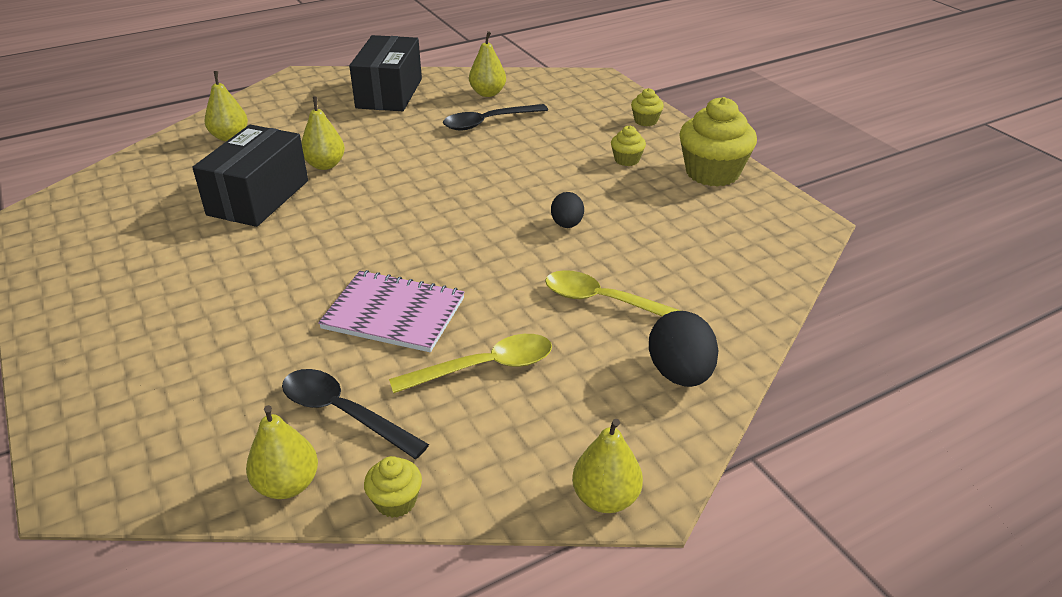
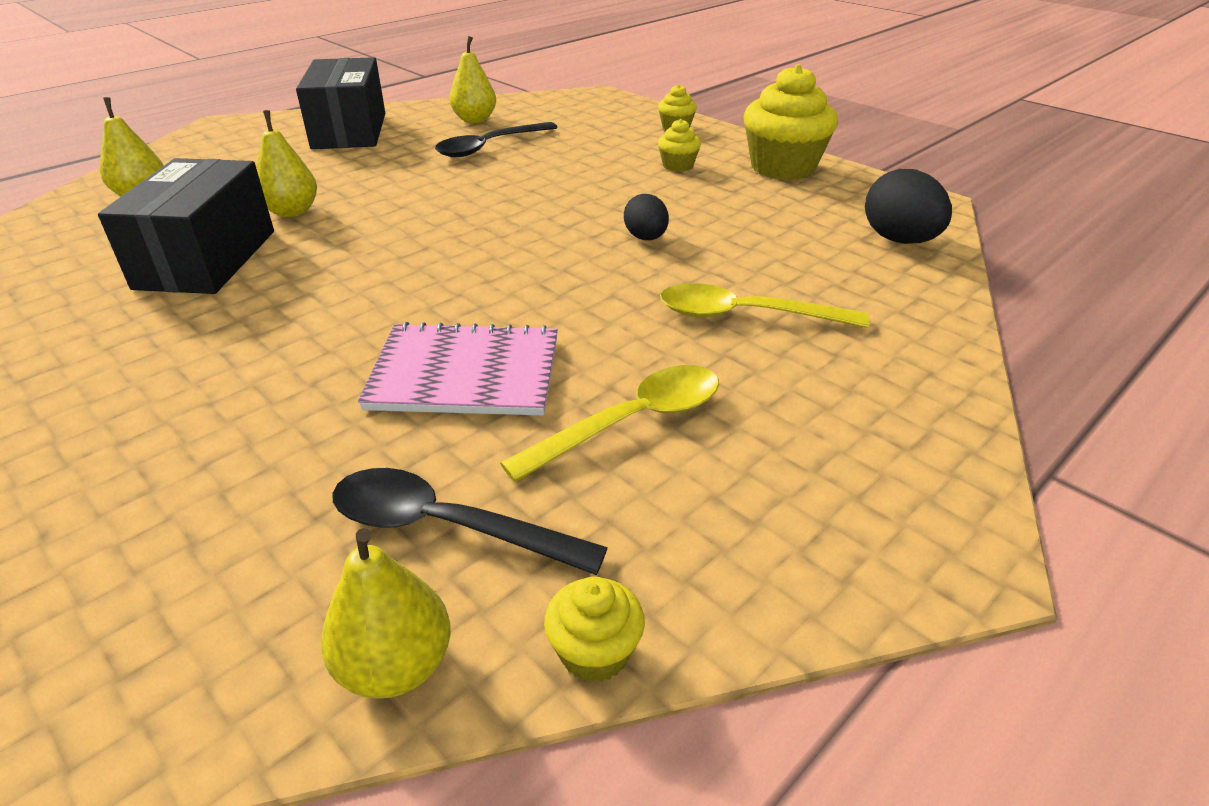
camera: 15 degrees left, 0 degrees up
yellow pear [572,419,643,513] -> none
black egg [649,311,718,387] -> black egg moved to [865,169,952,244]

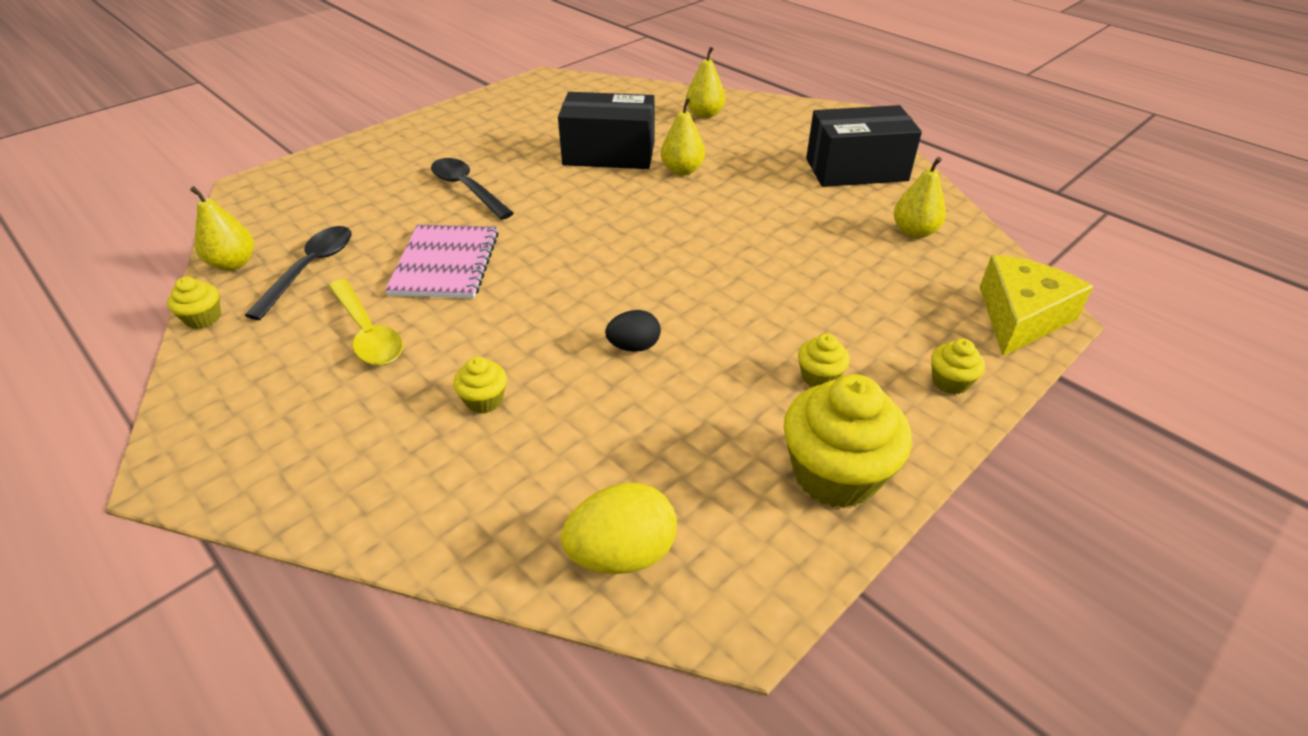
camera: 90 degrees right, 5 degrees up
black spoon [435,122,558,157] -> black spoon moved to [431,158,514,220]
yellow spoon [660,283,869,328] -> yellow cupcake [453,357,507,414]
black egg [865,169,952,244] -> yellow egg [561,483,677,574]
none -> yellow cheese [980,255,1094,356]

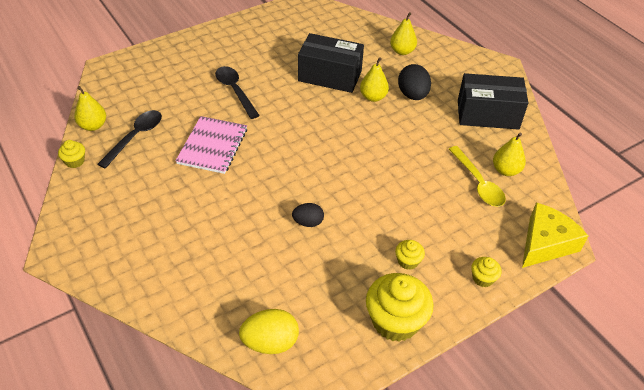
camera: 10 degrees right, 5 degrees up
yellow spoon [328,279,403,365] -> yellow spoon moved to [449,146,506,207]
yellow cupcake [453,357,507,414] -> none
none -> black egg [398,64,431,100]

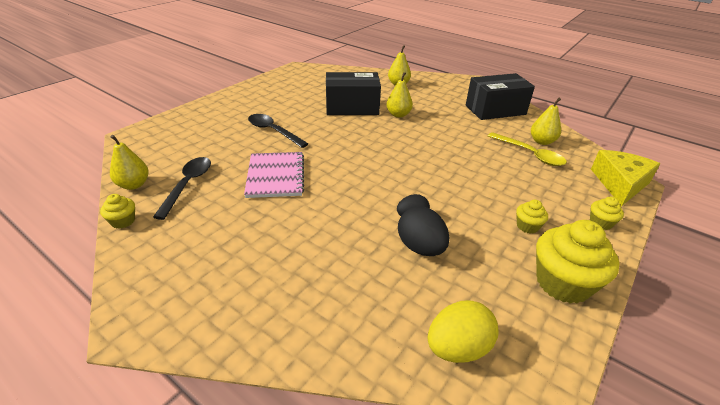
camera: 20 degrees left, 10 degrees down
black egg [398,64,431,100] -> black egg moved to [398,206,450,256]

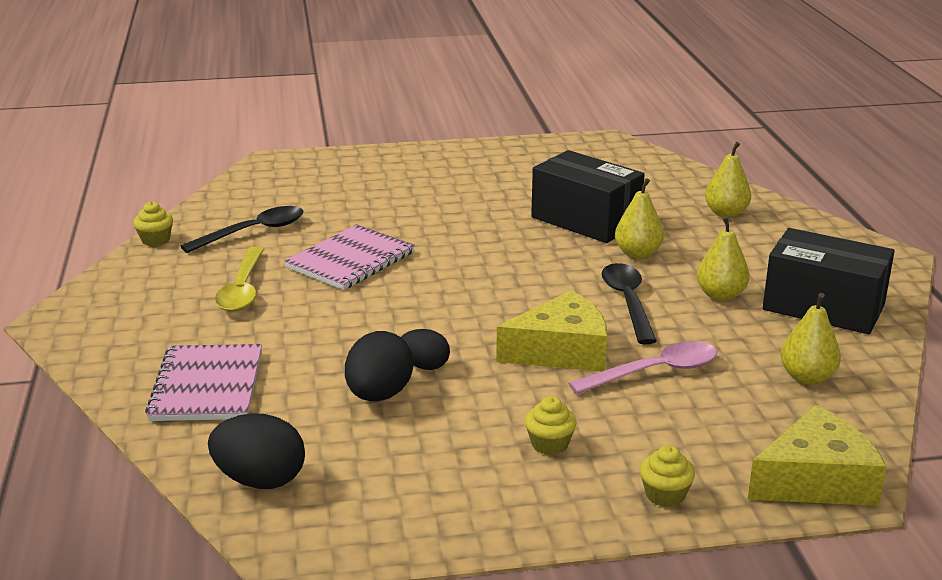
camera: 45 degrees right, 10 degrees down
yellow pear [110,135,149,190] -> yellow pear moved to [697,216,749,301]
black spoon [248,114,308,148] -> black spoon moved to [602,263,657,344]
yellow egg [428,300,499,363] -> black egg [208,413,305,489]
yellow spoon [488,132,567,166] -> yellow spoon moved to [215,246,264,312]
yellow cupcake [536,220,619,304] -> none
none -> pink notebook [145,344,262,421]
none -> yellow cheese [496,290,607,371]
none -> pink spoon [568,341,717,394]

